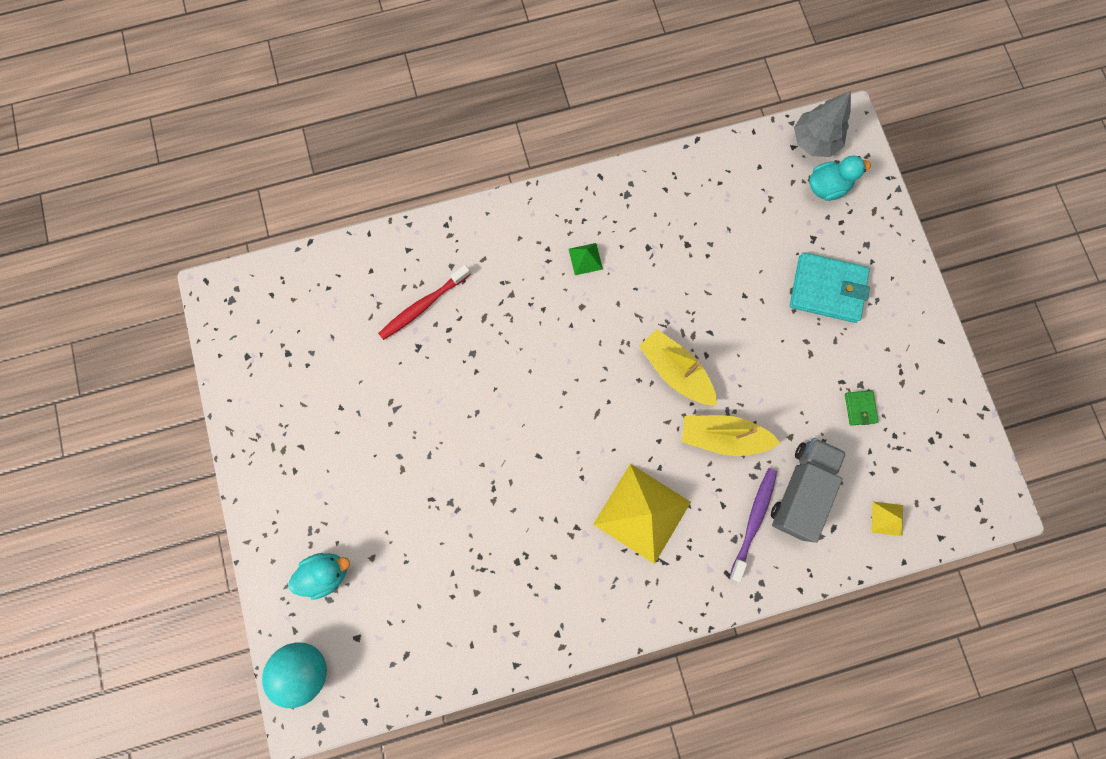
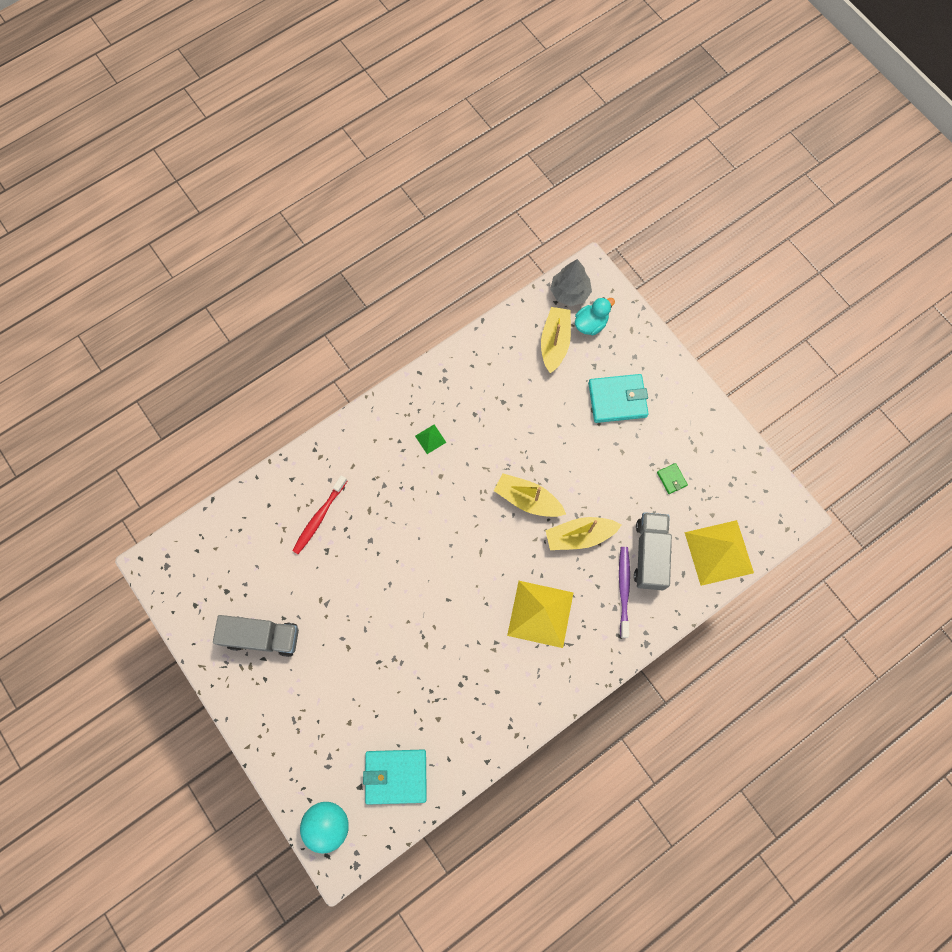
camera: 20 degrees left, 5 degrees down
turquoise duck [289,553,350,600] -> none
yellow pyramid [871,502,903,536] -> yellow pyramid [684,520,754,586], size x2.33
none -> grey truck [213,615,299,657]
none -> turquoise wallet [363,749,427,805]
none -> yellow boat [541,307,571,373]

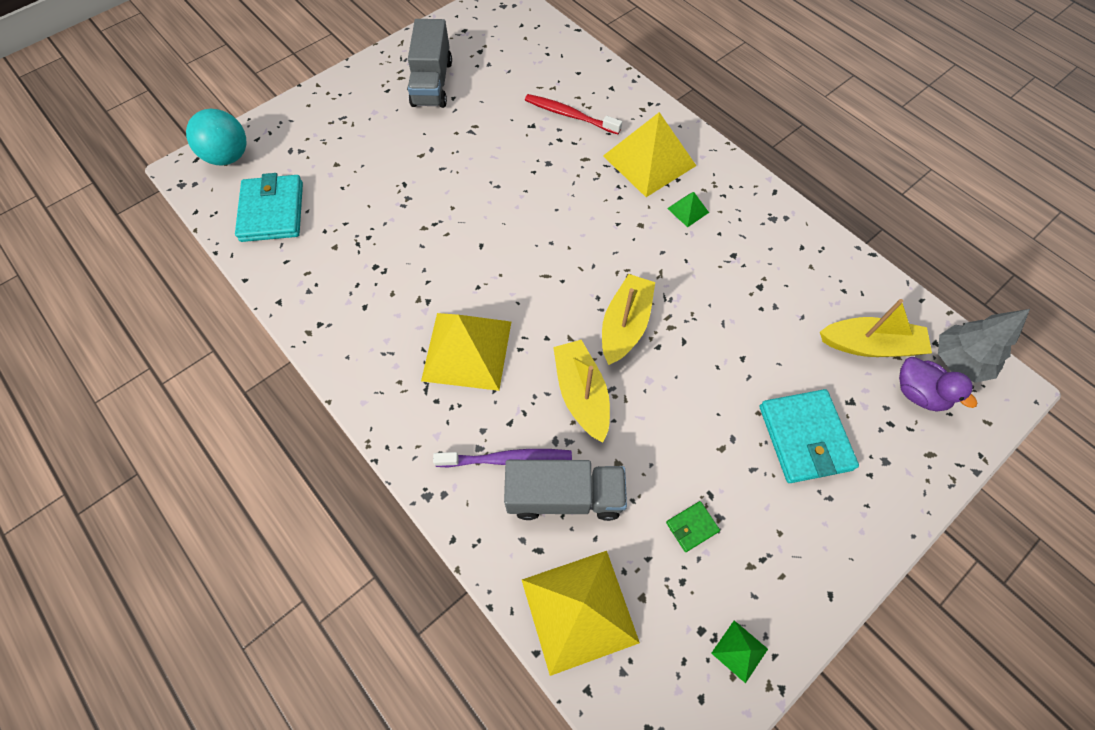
camera: 85 degrees right, 10 degrees down
turquoise duck [575,297,615,335] -> purple duck [899,357,977,411]
none -> yellow pyramid [603,112,696,197]
none -> green pyramid [711,620,768,684]

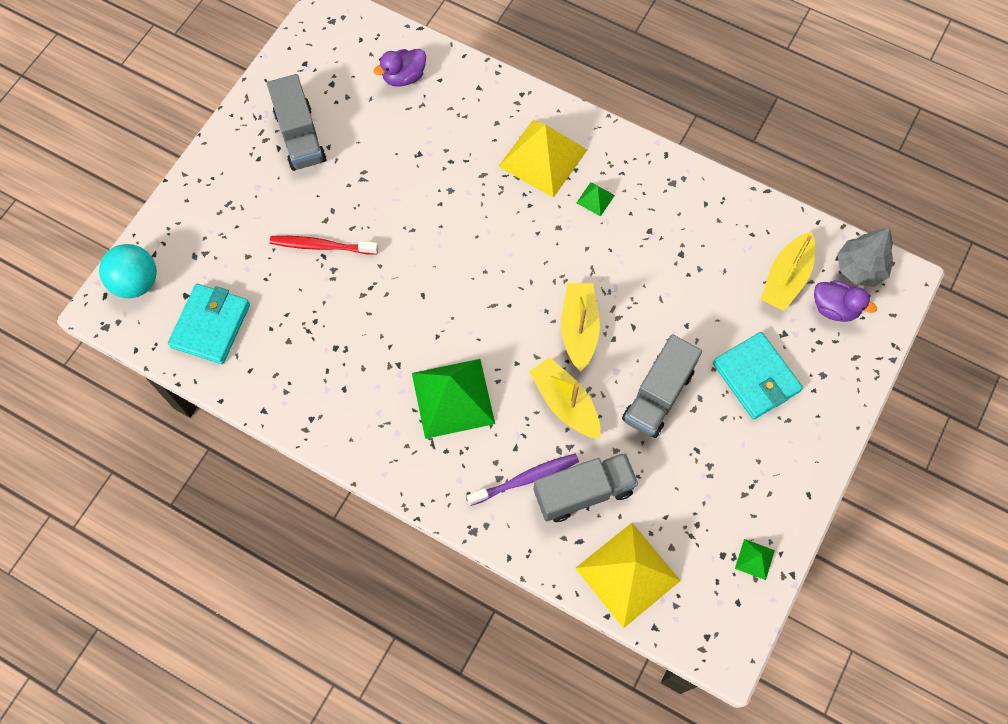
camera: 20 degrees left, 5 degrees up
turquoise wallet [235,173,303,242] -> turquoise wallet turned 45 degrees clockwise [168,284,250,364]
yellow pyramid [421,313,511,391] -> green pyramid [412,359,495,439]
red toothbrush [525,94,622,134] -> red toothbrush moved to [270,236,378,255]
green wallet [666,501,720,552] -> none
yellow boat [820,299,932,357] -> yellow boat turned 135 degrees clockwise [761,232,815,311]
none -> purple duck [374,49,426,87]
none -> grey truck [622,334,702,438]

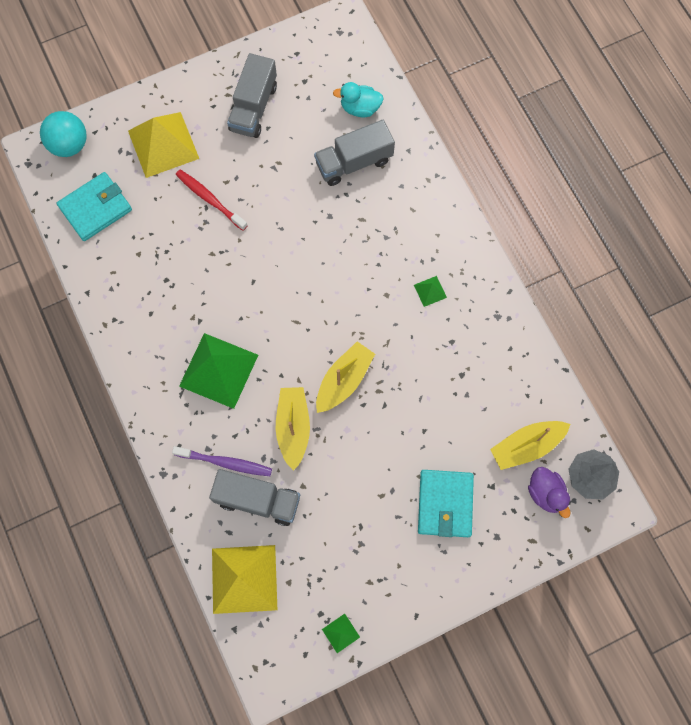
camera: 35 degrees right, 5 degrees up
purple duck [374,49,426,87] -> turquoise duck [333,82,384,117]
yellow pyramid [498,120,588,198] -> yellow pyramid moved to [128,112,199,178]
grey truck [622,334,702,438] -> grey truck moved to [314,120,395,186]

